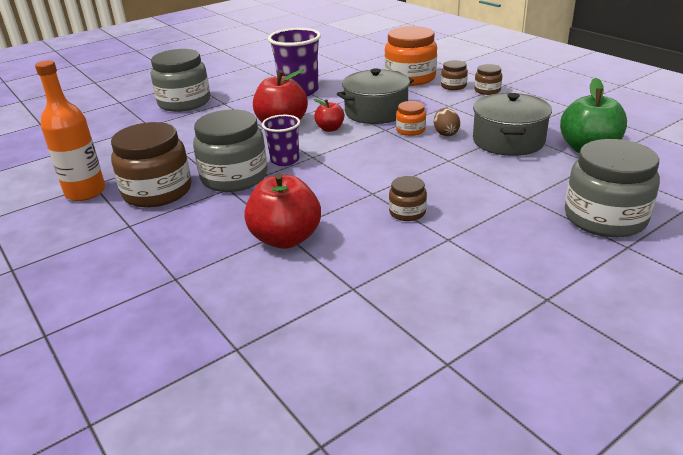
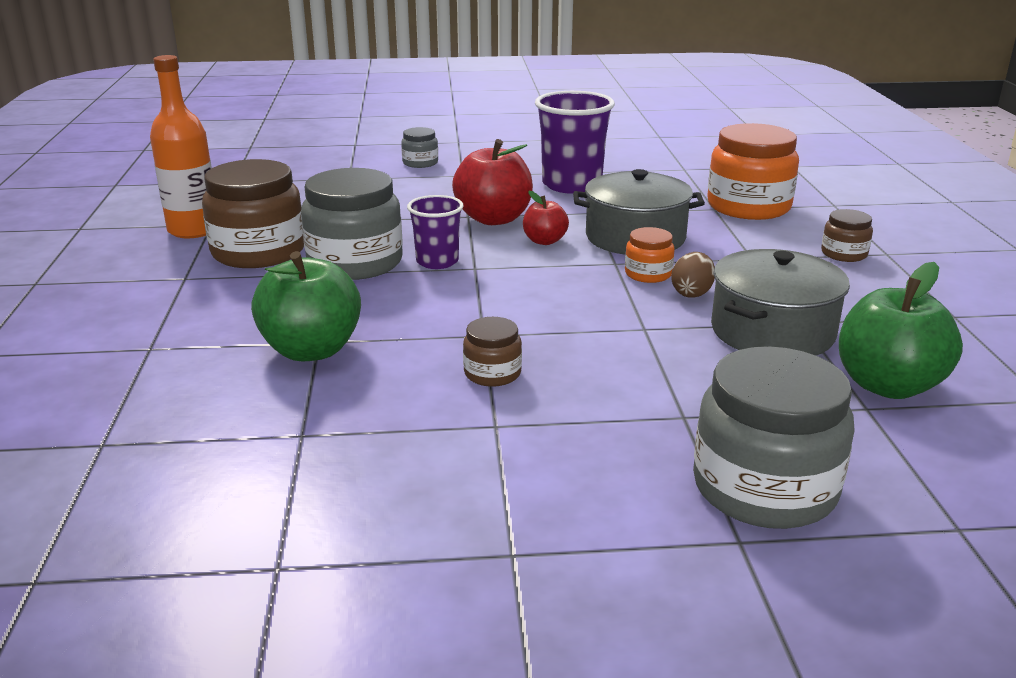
camera: 30 degrees right, 5 degrees down
grey jar [151,49,210,112] -> grey jar [401,127,438,168], size x0.48
red apple [244,173,321,249] -> green apple [251,251,361,361]
brown jar [441,60,468,90] -> none

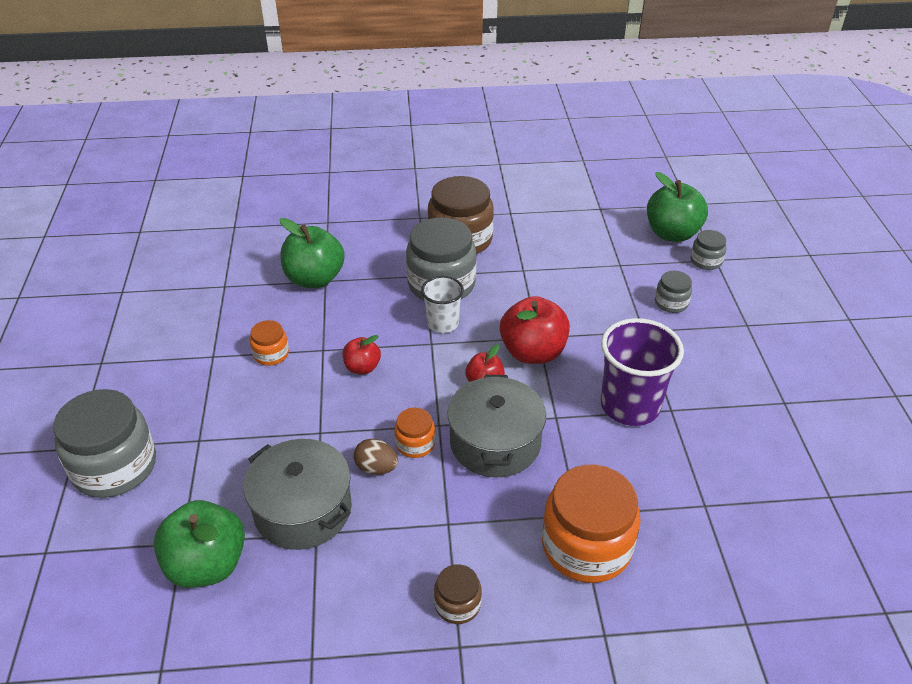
camera: 90 degrees right, 15 degrees up
orange bottle [150,55,212,238] -> none
purple cup [407,195,464,269] -> white cup [421,276,464,333]
brown jar [463,317,522,387] -> orange jar [250,320,289,366]
none -> red apple [342,335,381,374]
none -> green apple [647,172,708,242]
none -> grey jar [690,230,727,270]

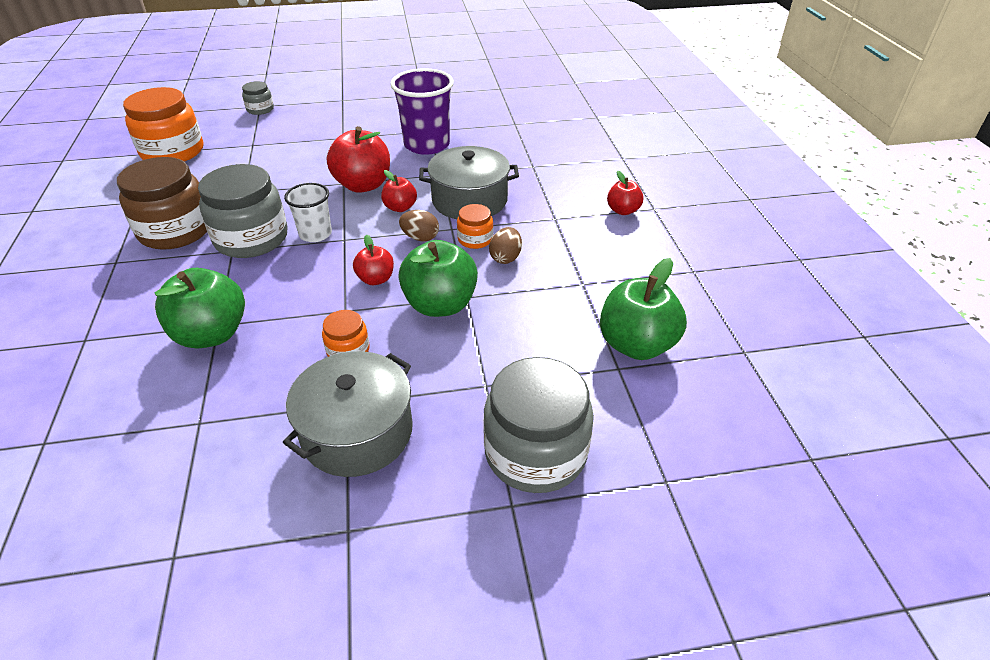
camera: 95 degrees left, 0 degrees up
grey pot [243,439,352,550] -> grey pot moved to [283,351,413,477]
brown jar [434,564,482,624] -> red apple [607,171,644,215]
orange jar [542,465,640,583] -> orange jar moved to [123,87,203,162]
green apple [647,172,708,242] -> green apple moved to [398,240,478,317]
grey jar [655,271,692,313] -> none
none -> brown egg [399,210,439,242]

